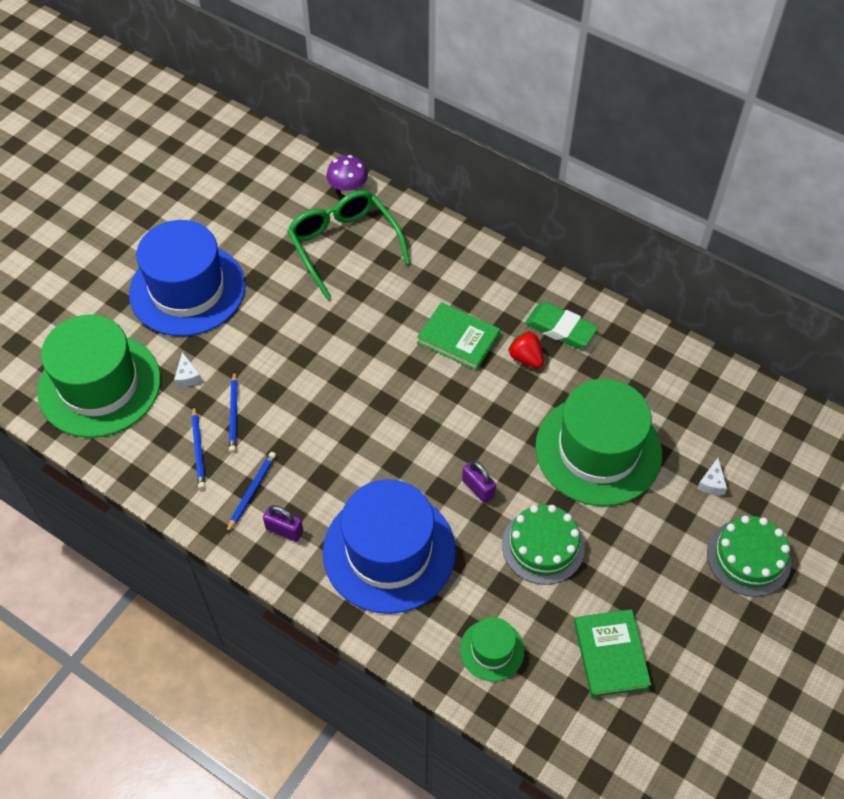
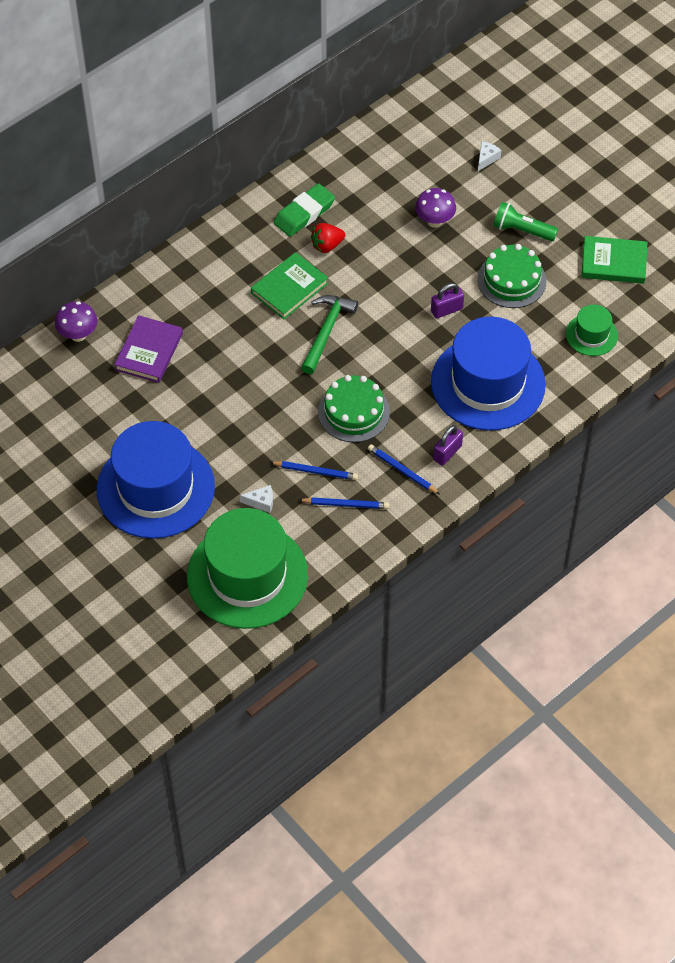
camera: 75 degrees left, 0 degrees up
green glasses [287,190,410,299] -> purple book [114,315,183,383]
green hat [535,379,662,506] -> purple mushroom [415,188,456,228]
white cheese [697,458,727,495] -> white cheese turned 90 degrees counterclockwise [478,142,501,171]
green cake [707,516,791,597] -> green cake moved to [318,375,390,442]
none -> green hammer [301,295,358,374]
none -> green flashlight [493,202,558,241]

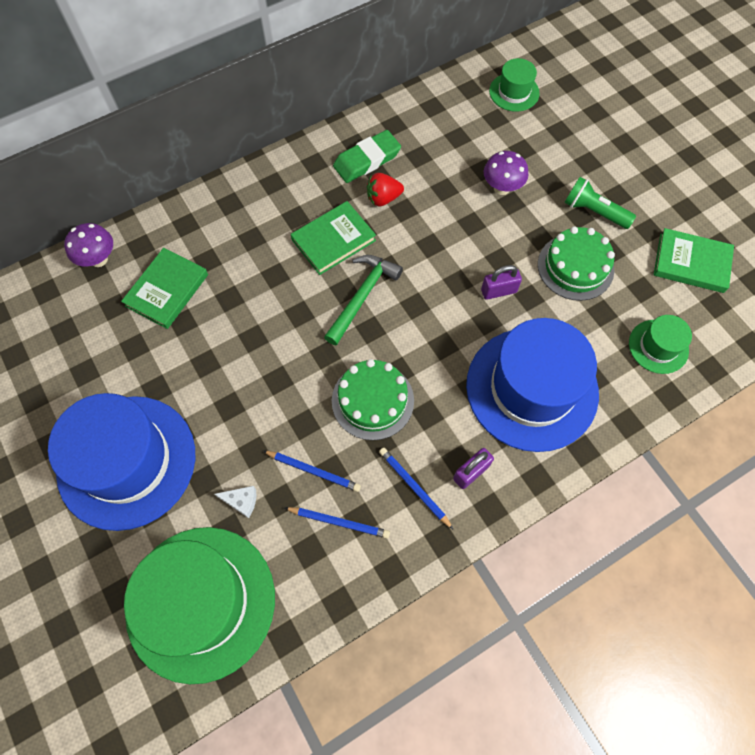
camera: 10 degrees right, 10 degrees up
purple book [114,315,183,383] -> green book [121,248,208,329]
white cheese [478,142,501,171] -> none
none -> green hat [489,58,540,112]

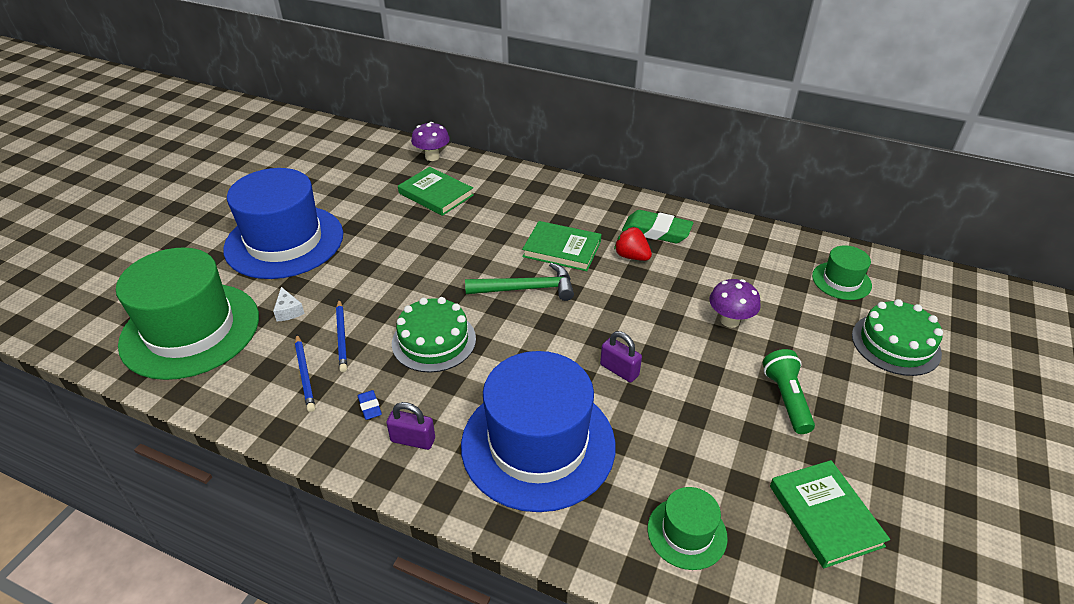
camera: 55 degrees right, 25 degrees down
green book [121,248,208,329] -> green book turned 45 degrees clockwise [398,167,474,216]
blue pencil [379,448,454,530] -> blue eraser [358,390,382,420]
green cake [538,226,615,301] -> green cake moved to [852,299,943,376]

